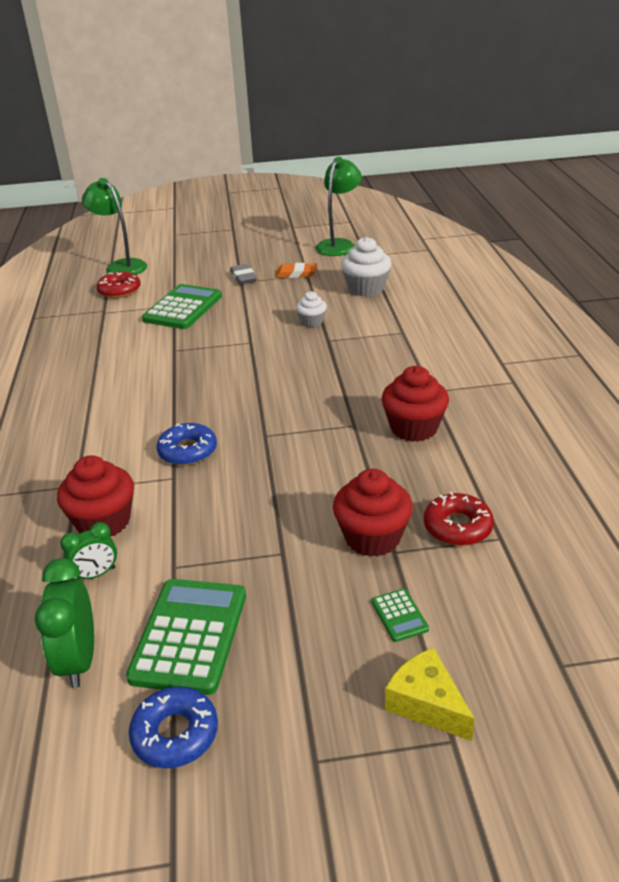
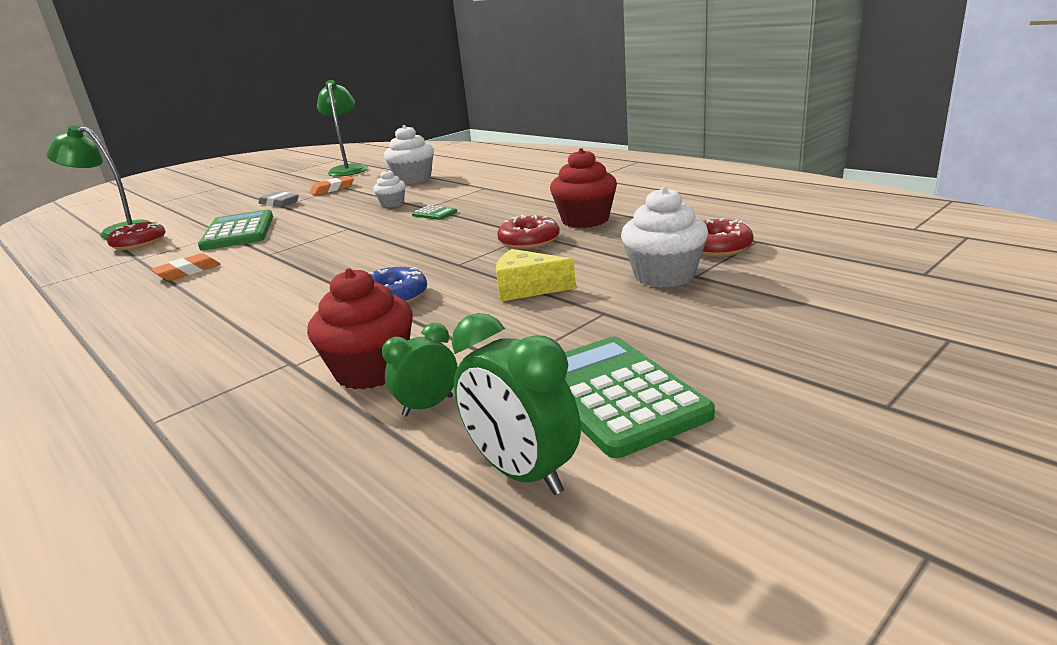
camera: 35 degrees left, 10 degrees down
green clock [60,522,117,580] -> green clock turned 150 degrees counterclockwise [382,323,457,417]
blue donut [129,686,218,768] -> none
red cupcake [333,469,413,557] -> white cupcake [621,186,708,288]
green calculator [372,589,429,642] -> green calculator moved to [412,205,457,220]
yellow cheese [385,648,475,741] -> yellow cheese moved to [496,249,576,302]
none -> orange eraser [151,253,220,281]
none -> red donut [497,215,560,249]

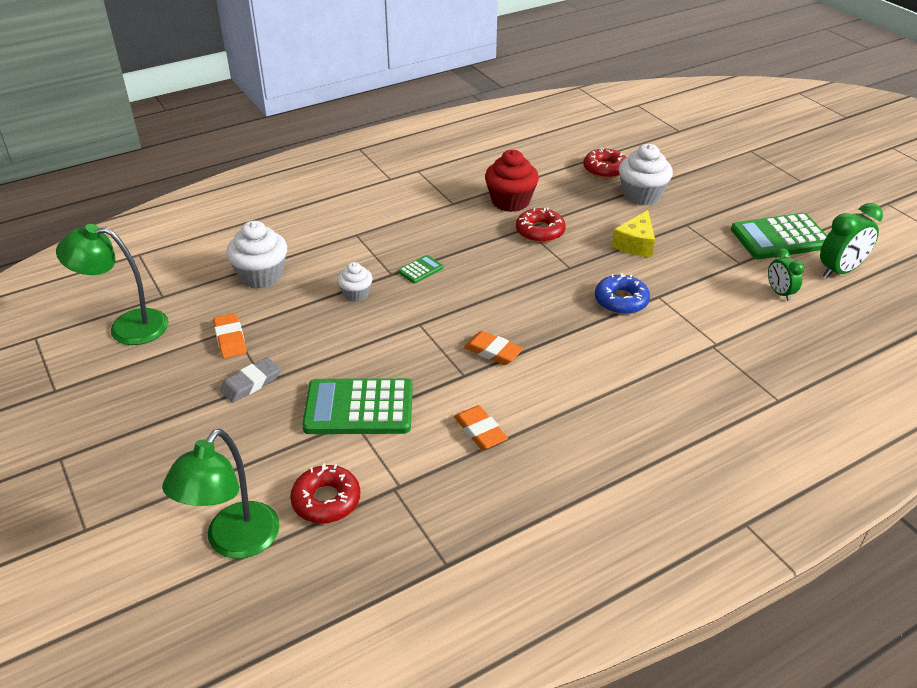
camera: 80 degrees left, 15 degrees up
red cupcake [307,268,413,389] -> none
none -> orange eraser [464,331,523,365]

